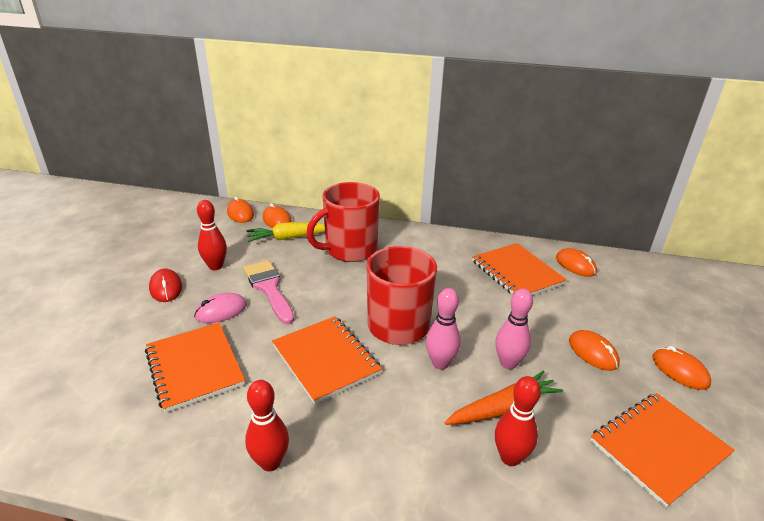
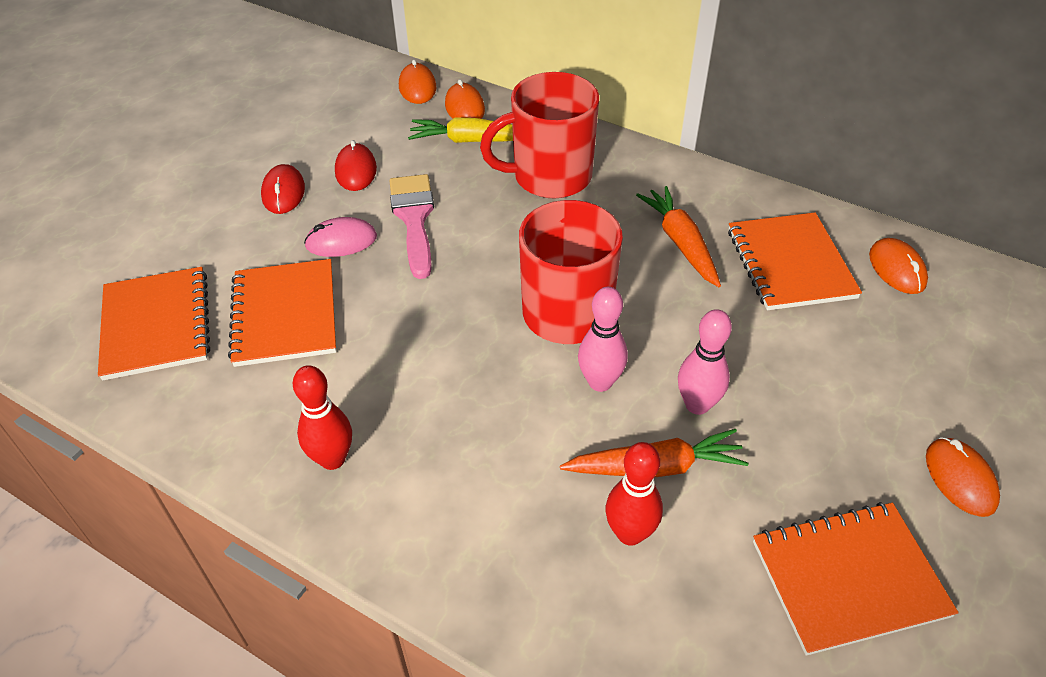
camera: 20 degrees right, 15 degrees up
red bowling pin [197,200,227,270] -> red mouse [335,140,377,191]
orange notebook [272,316,382,404] -> orange notebook moved to [98,267,210,381]
orange mouse [569,330,620,371] -> none
none -> orange carrot [636,186,721,287]

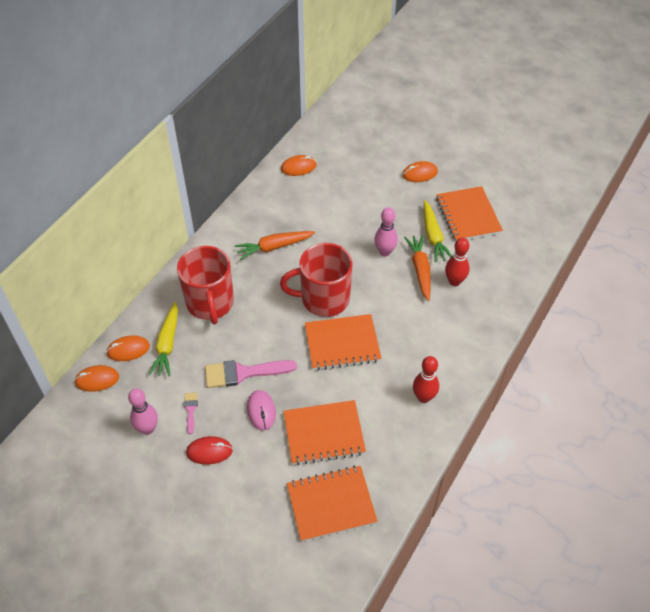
camera: 90 degrees left, 5 degrees up
red mouse [335,140,377,191] -> pink brush [184,392,198,435]
pink bowling pin [578,287,628,392] -> pink bowling pin moved to [128,388,158,435]
orange notebook [728,212,862,310] -> orange notebook moved to [305,314,382,370]
none -> yellow carrot [424,200,452,262]

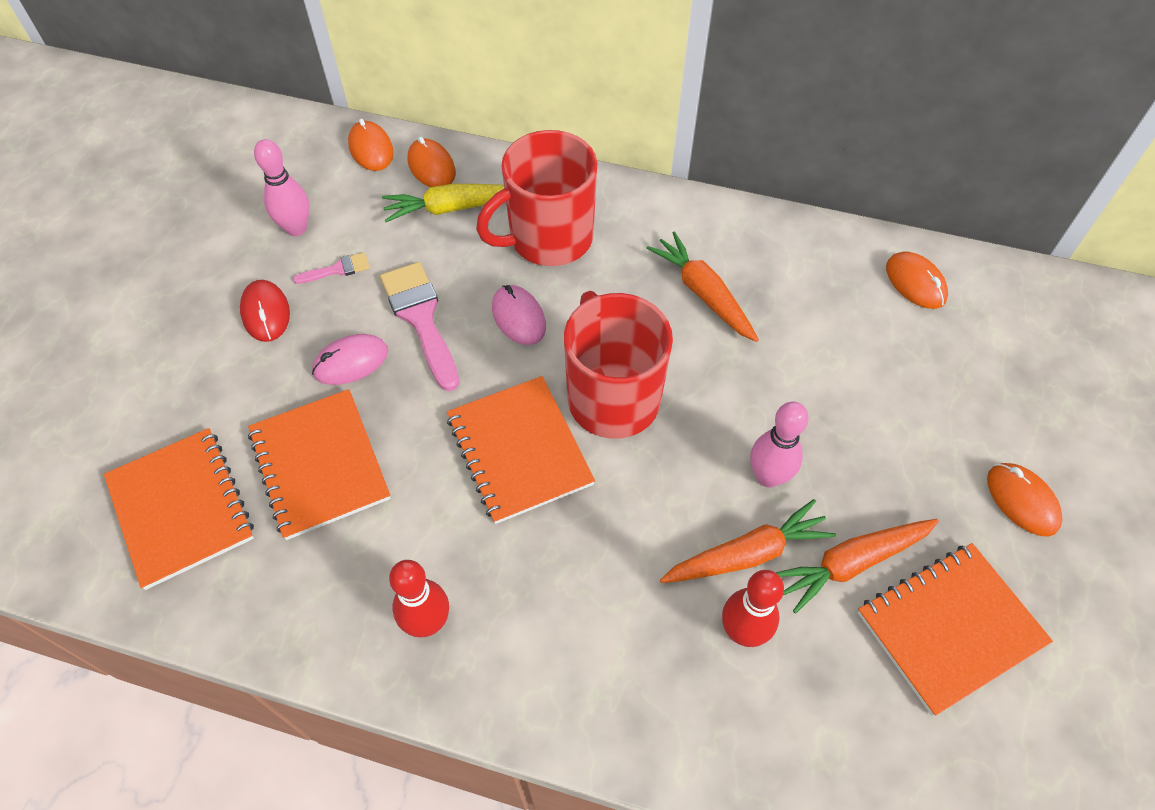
camera: 75 degrees right, 5 degrees up
yellow carrot [424,200,452,262] -> orange carrot [775,519,939,614]
none -> pink mouse [492,285,546,345]

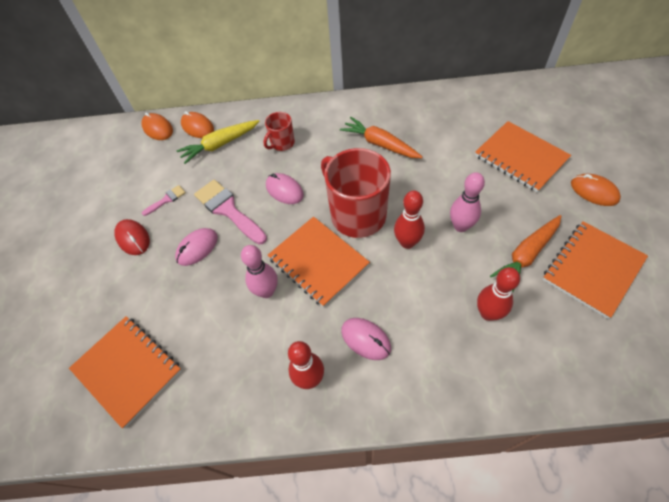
camera: 15 degrees left, 0 degrees up
orange notebook [248,389,391,540] -> orange notebook moved to [475,121,571,192]
pink bowling pin [254,139,310,236] -> pink bowling pin moved to [241,245,278,298]
red mug [476,130,598,266] -> red mug [263,112,295,151], size x0.49
orange carrot [660,499,836,583] -> none
orange mouse [886,251,948,309] -> none
none -> pink mouse [341,318,391,360]
none -> red bowling pin [394,190,425,249]

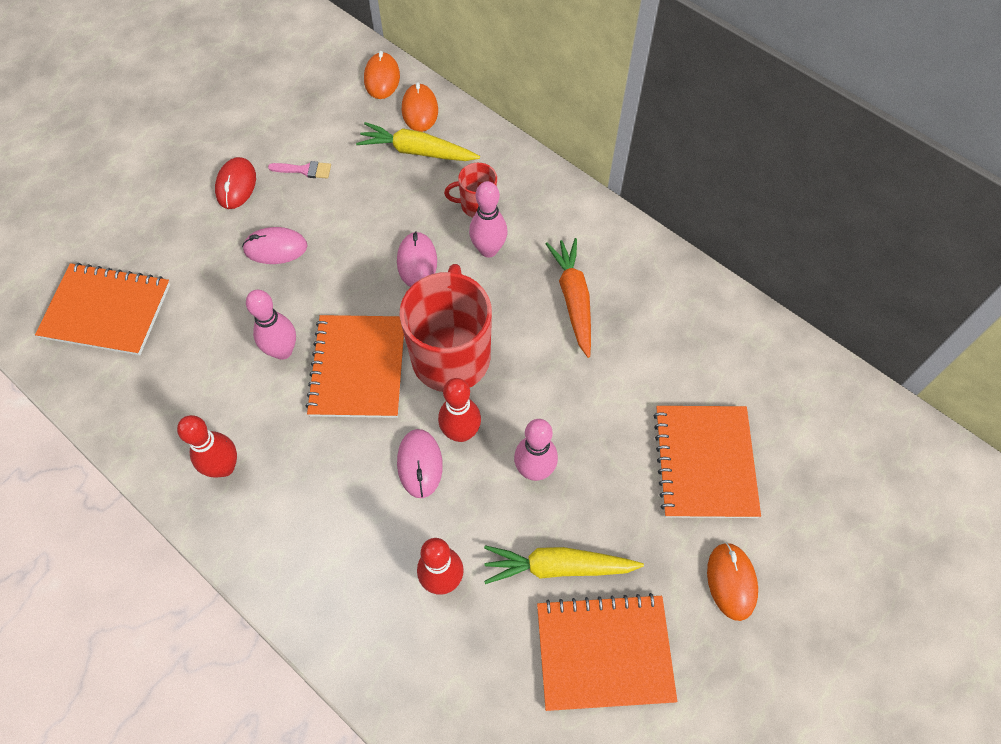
camera: 40 degrees right, 5 degrees up
orange notebook [69,316,182,428] -> orange notebook turned 75 degrees counterclockwise [35,263,170,355]
pink brush [194,179,267,244] -> none
pink mouse [341,318,391,360] -> pink mouse moved to [397,429,443,498]
orange carrot [490,215,561,292] -> yellow carrot [484,545,644,584]
none -> pink bowling pin [469,181,507,257]

